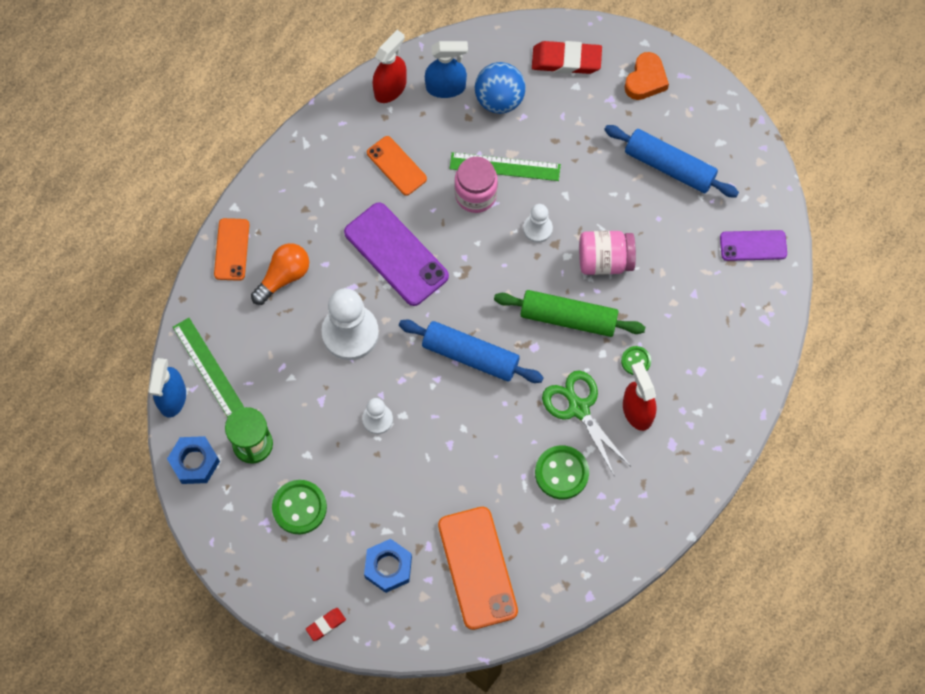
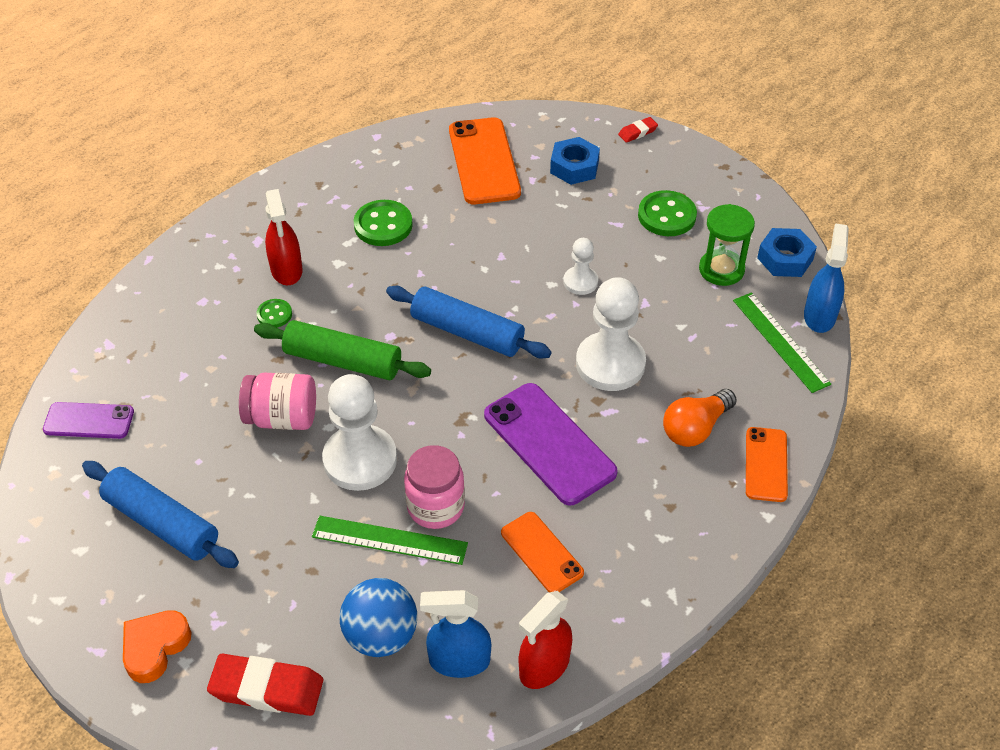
camera: 175 degrees left, 20 degrees down
white pawn [523,204,553,243] -> white pawn [322,374,397,491], size x1.89
green scissors [542,370,630,475] -> none

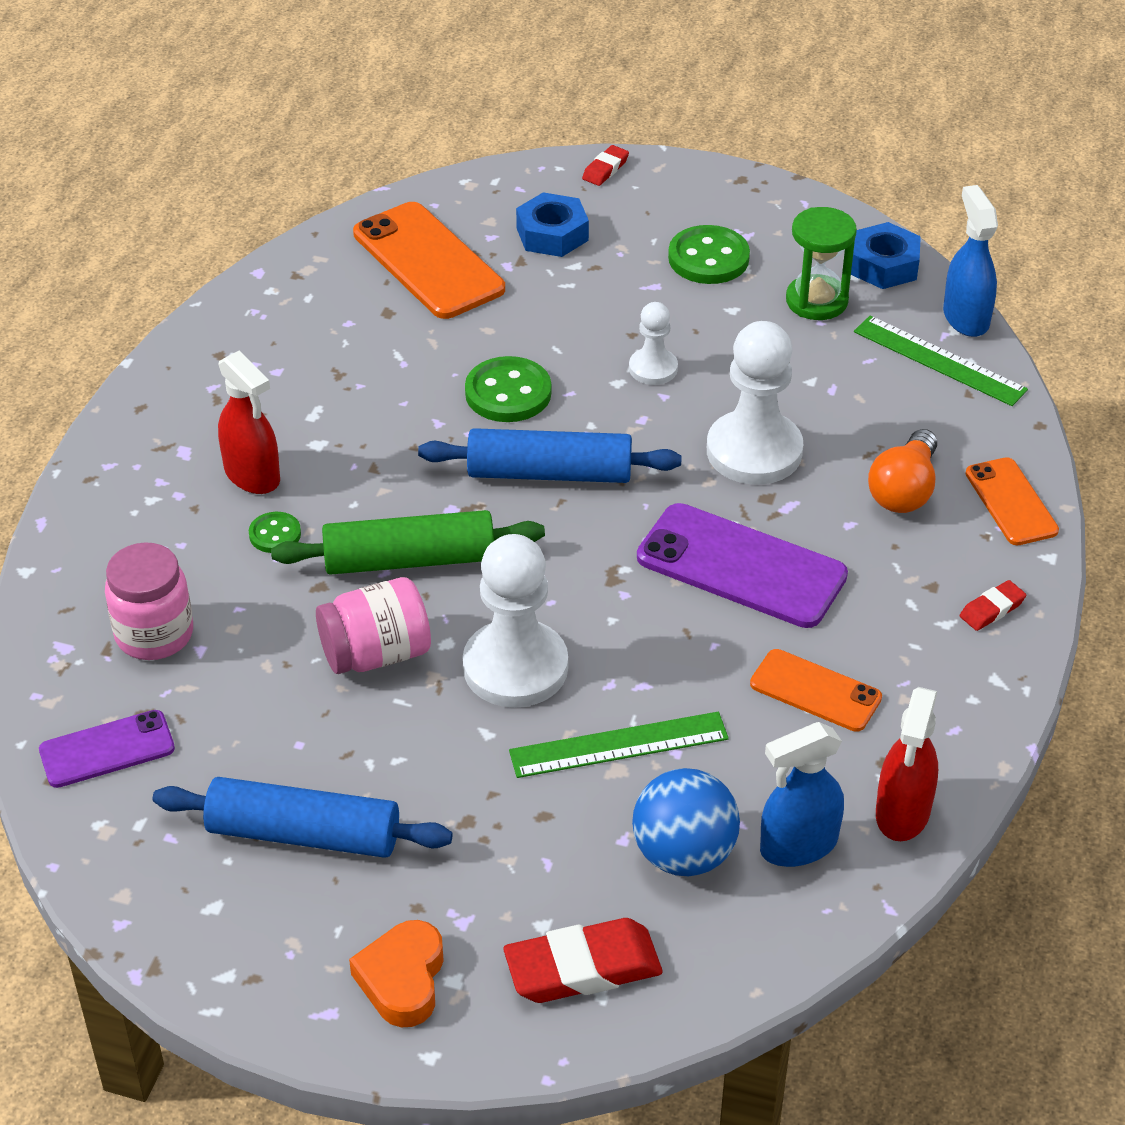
camera: 25 degrees left, 5 degrees down
green button [354,200,413,246] -> green button moved to [465,356,551,422]
pink jar [404,445,465,529] -> pink jar moved to [105,542,193,660]
none -> red eraser [960,580,1026,631]

